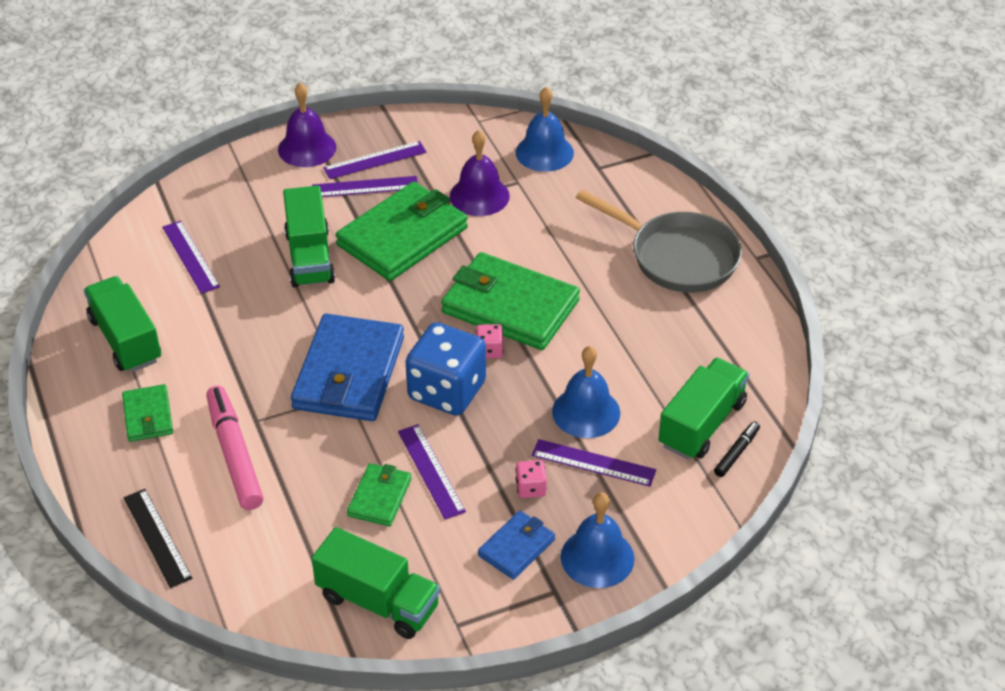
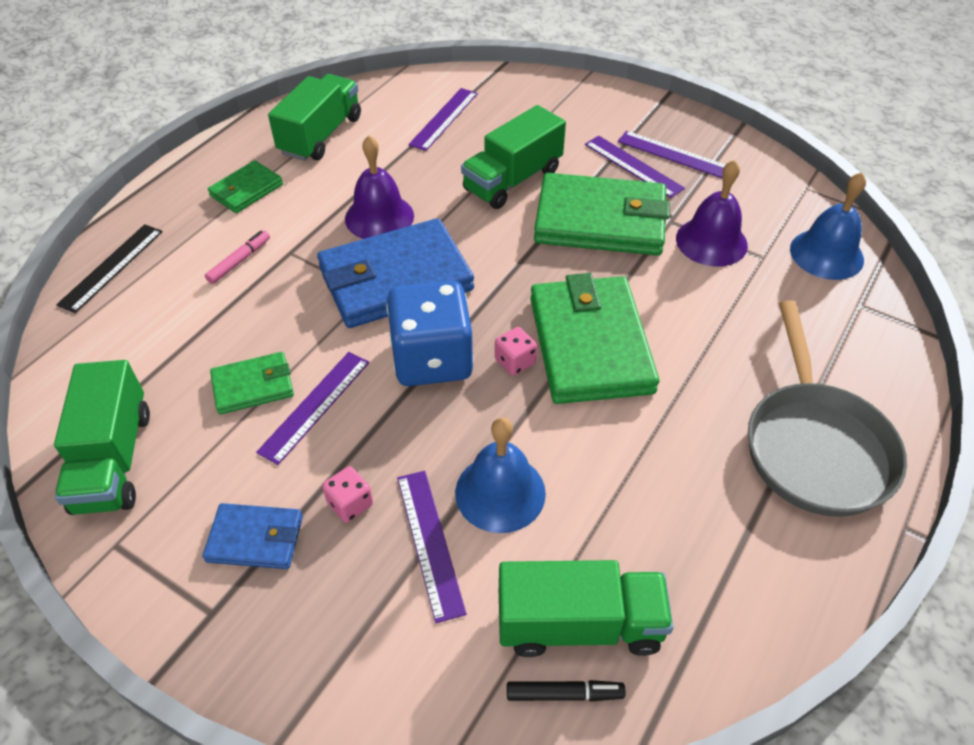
camera: 55 degrees right, 5 degrees up
pink marker [206,386,263,510] -> pink marker [205,230,270,284], size x0.50
purple bell [278,83,336,167] -> purple bell moved to [345,135,414,239]
blue bell [561,492,634,588] -> none

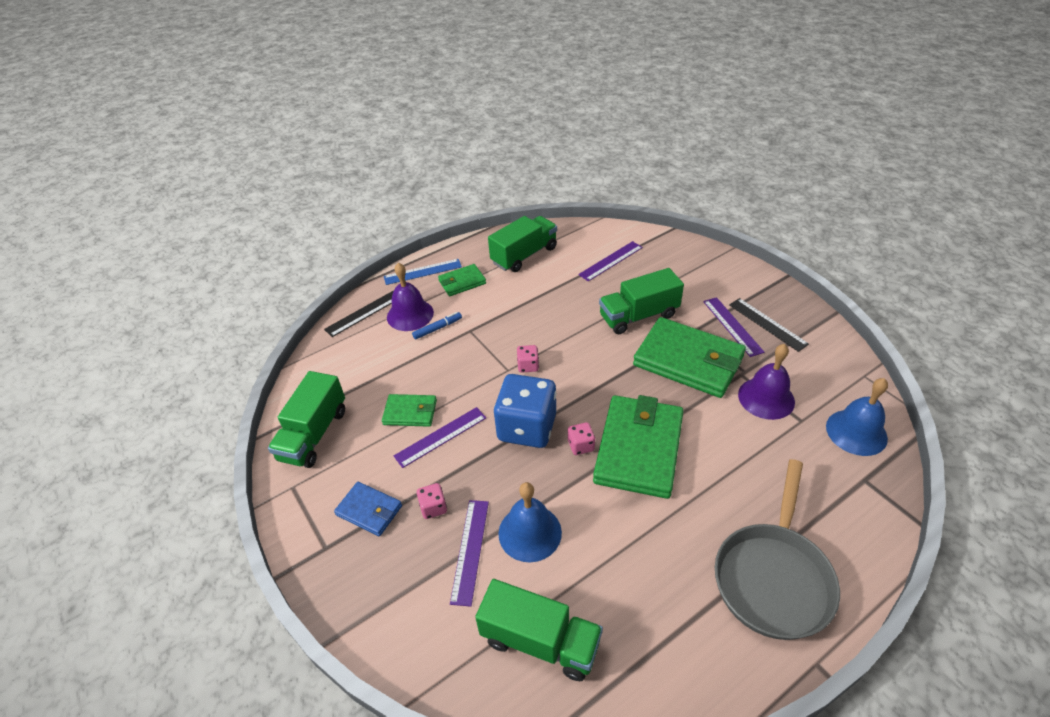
camera: 25 degrees right, 5 degrees down
pink marker [205,230,270,284] -> blue marker [412,312,462,339]
blue wallet [317,218,474,328] -> pink dice [517,345,539,373]
purple bell [345,135,414,239] -> purple bell moved to [387,263,434,331]
black marker [507,680,626,702] -> none
purple ruler [618,131,726,179] -> black ruler [729,298,809,352]
none -> blue ruler [384,259,462,285]

